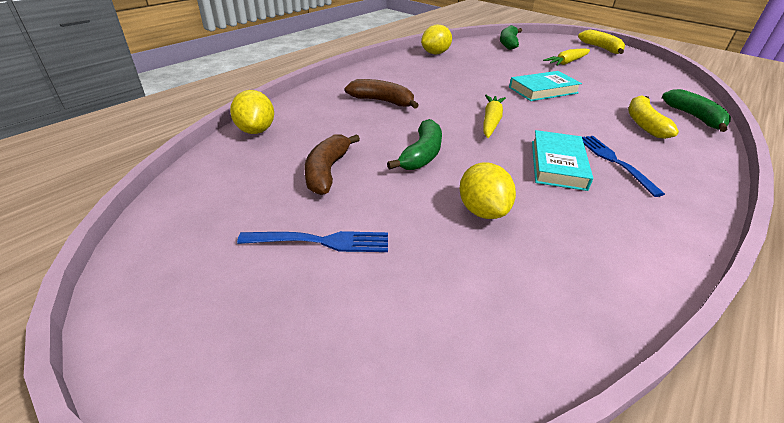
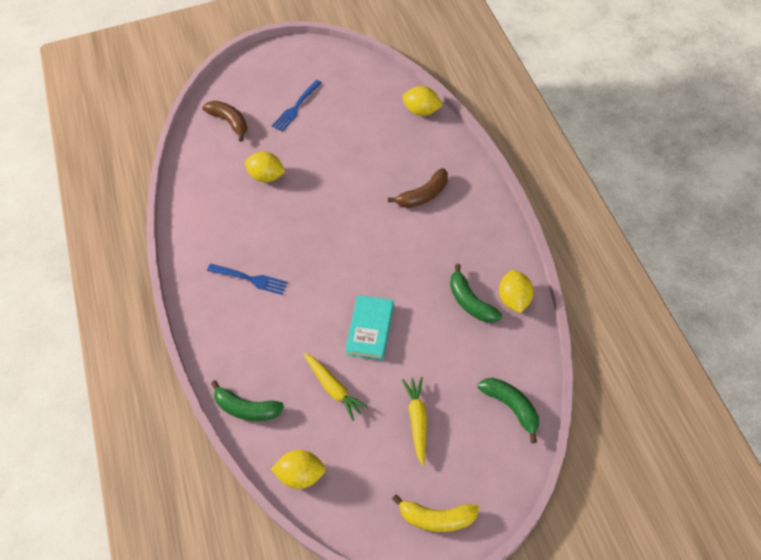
camera: 130 degrees right, 20 degrees up
brown banana [304,134,360,195] -> brown banana moved to [202,101,248,142]
green banana [387,119,442,170] -> green banana moved to [450,264,502,323]
yellow carrot [483,95,506,138] -> yellow carrot moved to [304,353,369,421]
turquoise book [532,130,593,191] -> none
yellow banana [628,95,679,139] -> none
none -> yellow lemon [271,450,326,489]

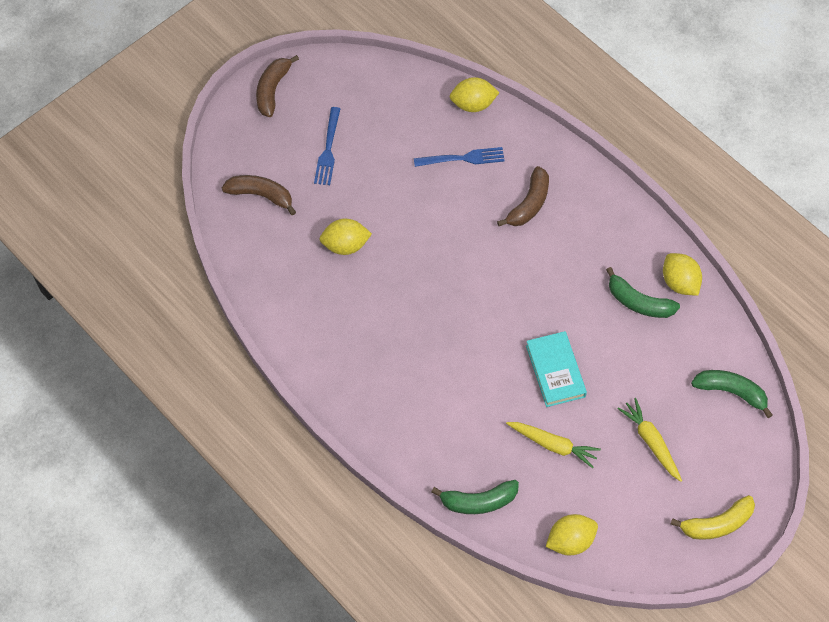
camera: 30 degrees left, 5 degrees up
blue fork [207,264,288,295] -> blue fork moved to [414,147,505,167]
none -> brown banana [256,55,299,117]

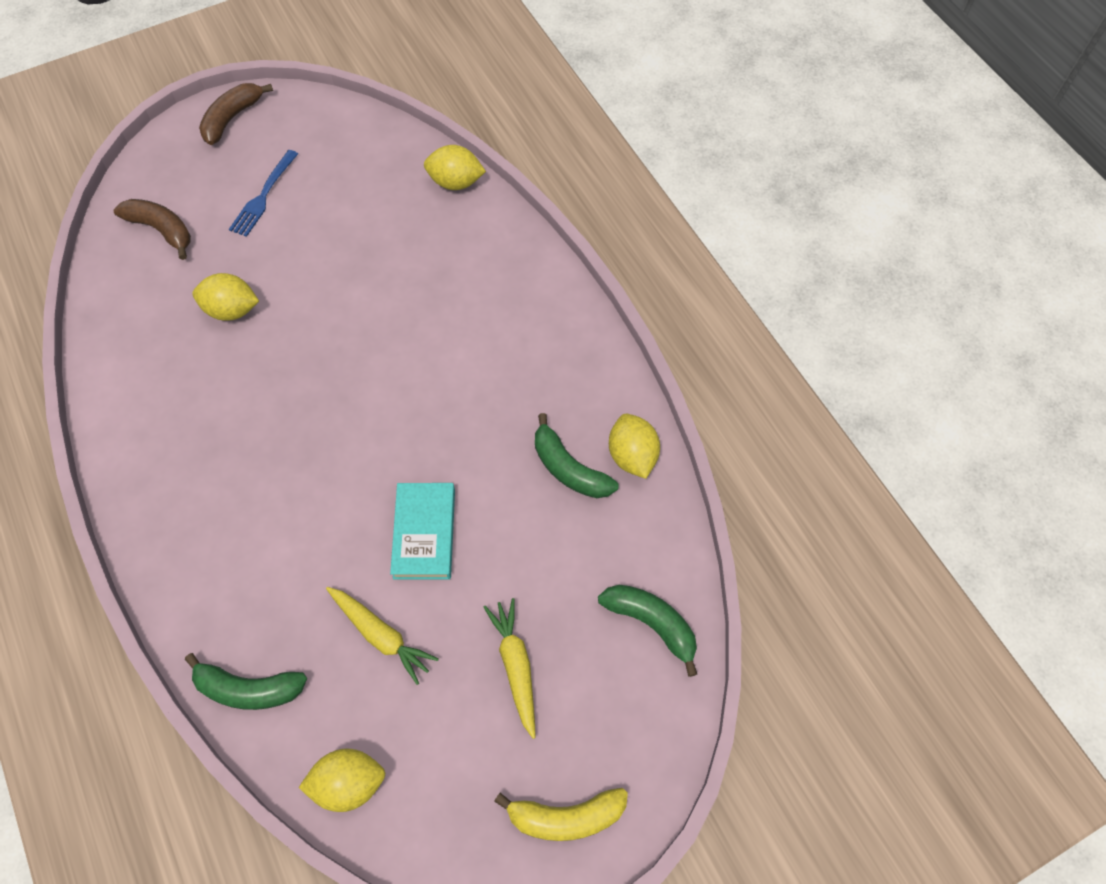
camera: 15 degrees right, 0 degrees up
blue fork [414,147,505,167] -> none
brown banana [497,166,549,226] -> none

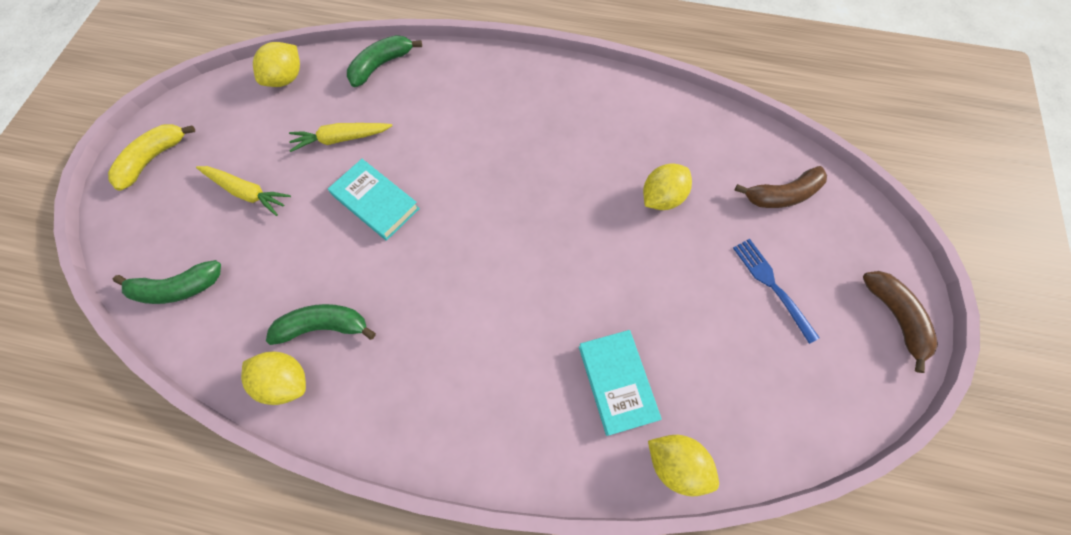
camera: 130 degrees right, 5 degrees up
yellow lemon [424,145,486,190] -> yellow lemon turned 75 degrees clockwise [648,435,719,496]
none -> turquoise book [579,330,662,436]

